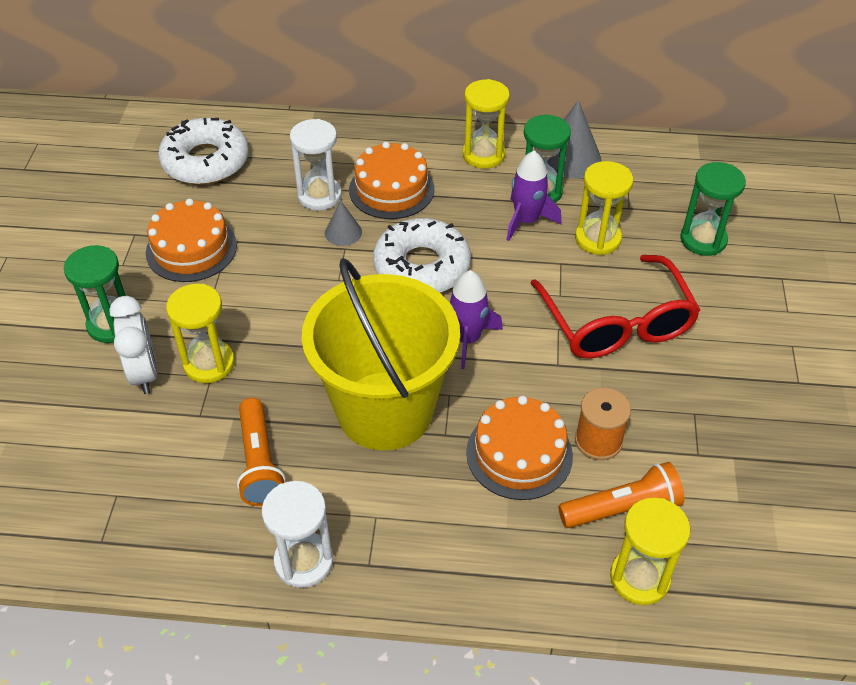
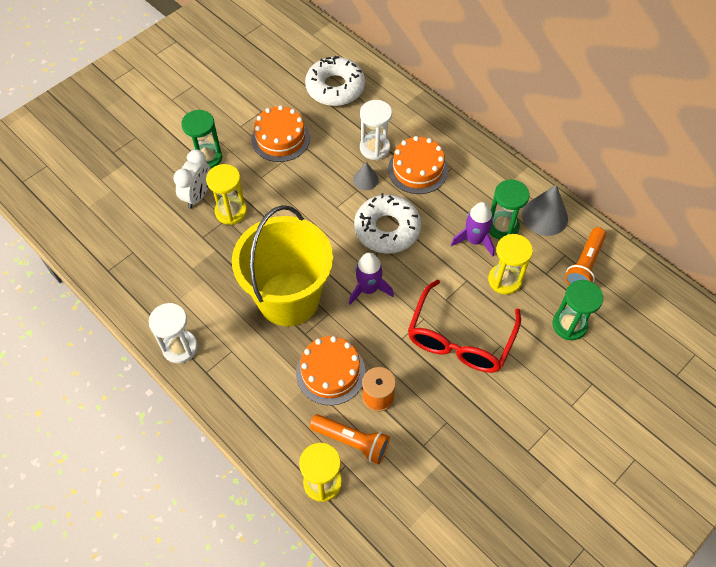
camera: 40 degrees right, 10 degrees up
orange flashlight [237,398,286,506] -> orange flashlight moved to [565,227,606,285]
yellow hourglass [463,79,510,169] -> none

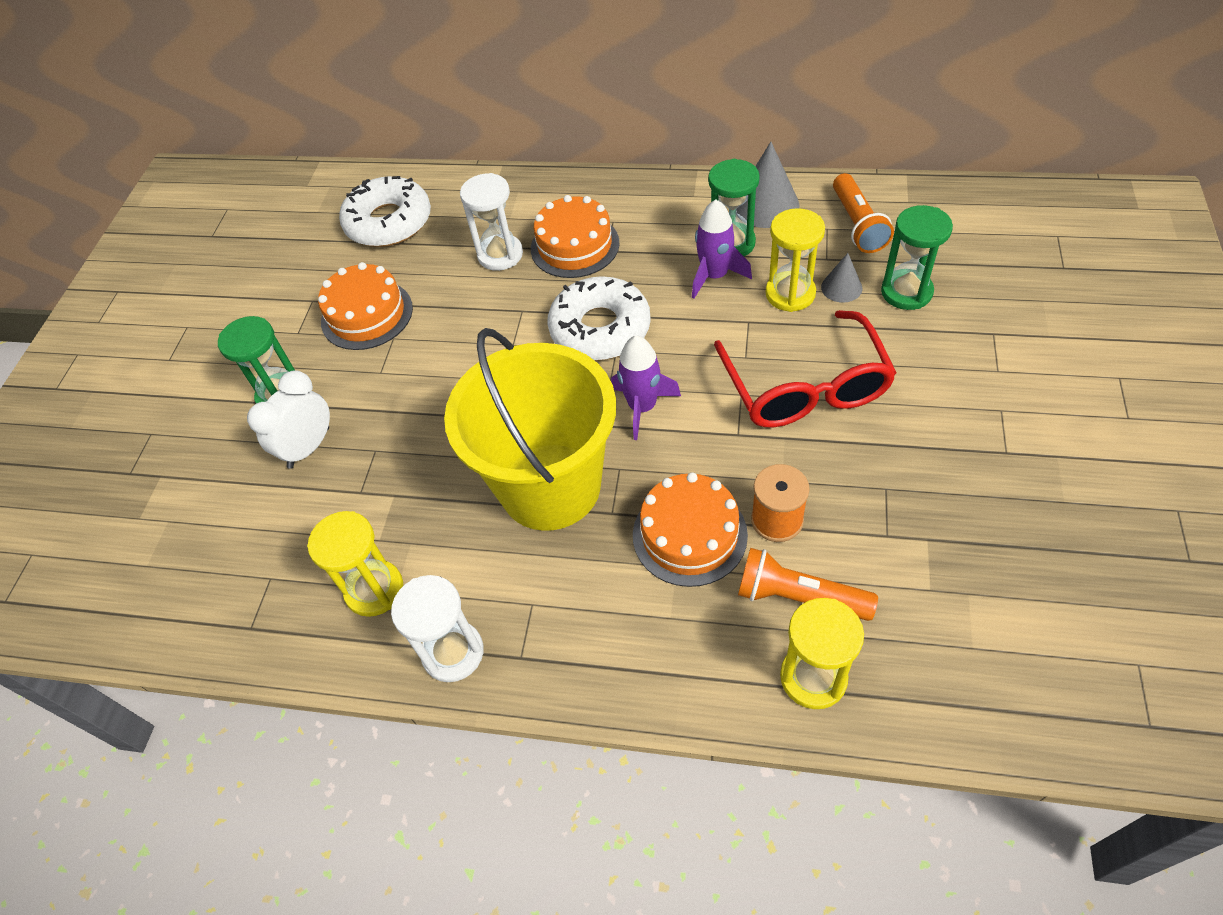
camera: 30 degrees left, 5 degrees down
white clock [173,149,211,209] -> white clock turned 135 degrees counterclockwise [247,370,330,469]
yellow hourglass [206,164,247,225] -> yellow hourglass moved to [307,511,403,617]
orange flashlight [310,414,390,464] -> orange flashlight turned 150 degrees counterclockwise [738,548,878,621]
grey cone [353,162,379,190] -> grey cone moved to [821,253,862,303]

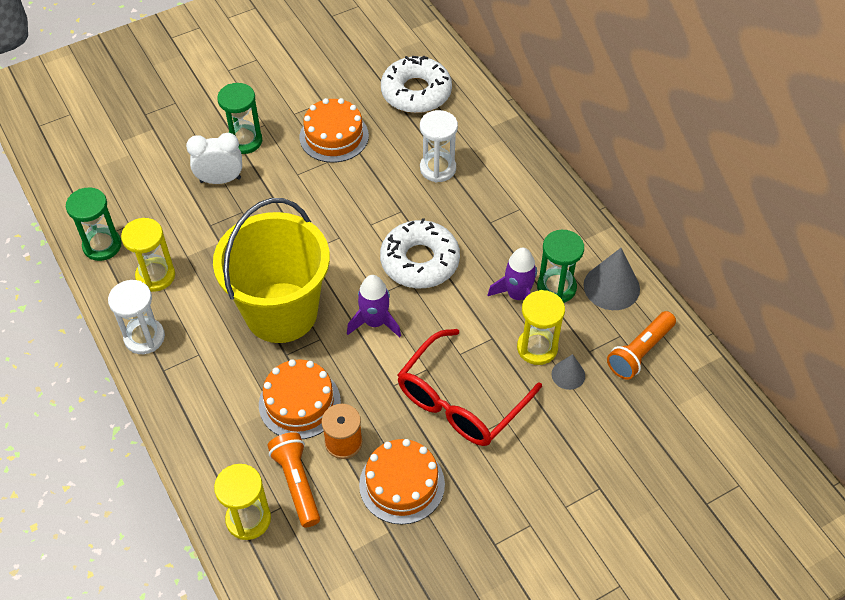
camera: 45 degrees right, 0 degrees up
orange cake [531,195,620,278] -> orange cake moved to [359,439,445,525]
green hourglass [881,205,953,310] -> green hourglass moved to [66,187,121,261]

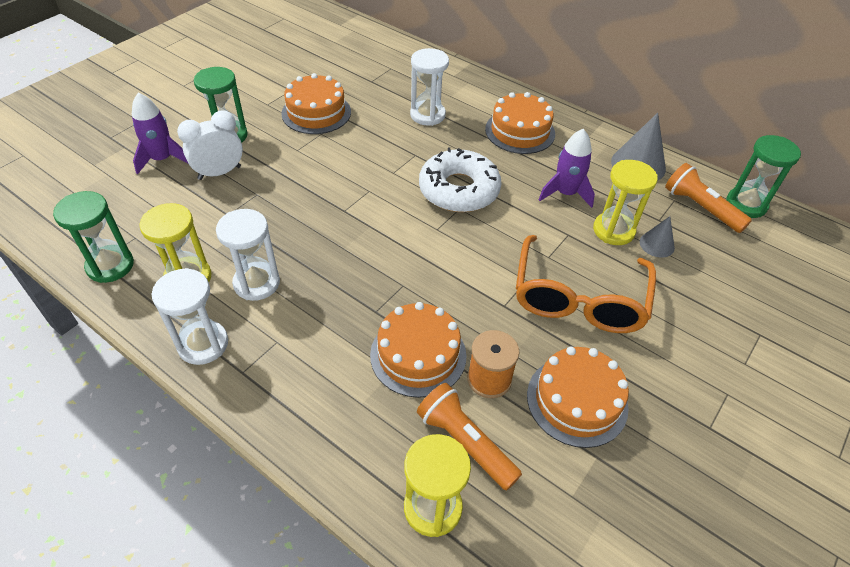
camera: 25 degrees left, 5 degrees down
yellow bucket [213,198,330,343] -> none
purple rocket [347,275,401,337] -> purple rocket moved to [132,93,188,175]
white donut [381,56,452,113] -> none
red glasses [397,329,542,446] -> orange glasses [516,235,656,333]
green hourglass [537,230,584,303] -> green hourglass moved to [726,135,801,218]
orange flashlight [607,311,676,380] -> orange flashlight turned 120 degrees clockwise [665,163,752,233]
none -> white hourglass [216,209,280,301]
none -> orange cake [485,92,555,154]

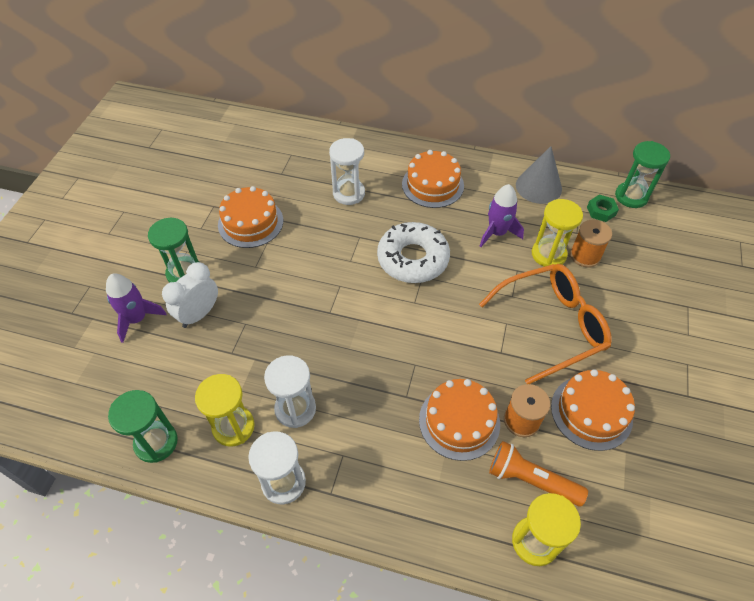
camera: 20 degrees left, 5 degrees up
orange glasses [516,235,656,333] -> orange glasses turned 105 degrees counterclockwise [479,264,611,384]
grey cone [640,216,675,258] -> orange spool [570,220,612,268]
orange flashlight [665,163,752,233] -> green nut [587,194,619,222]

